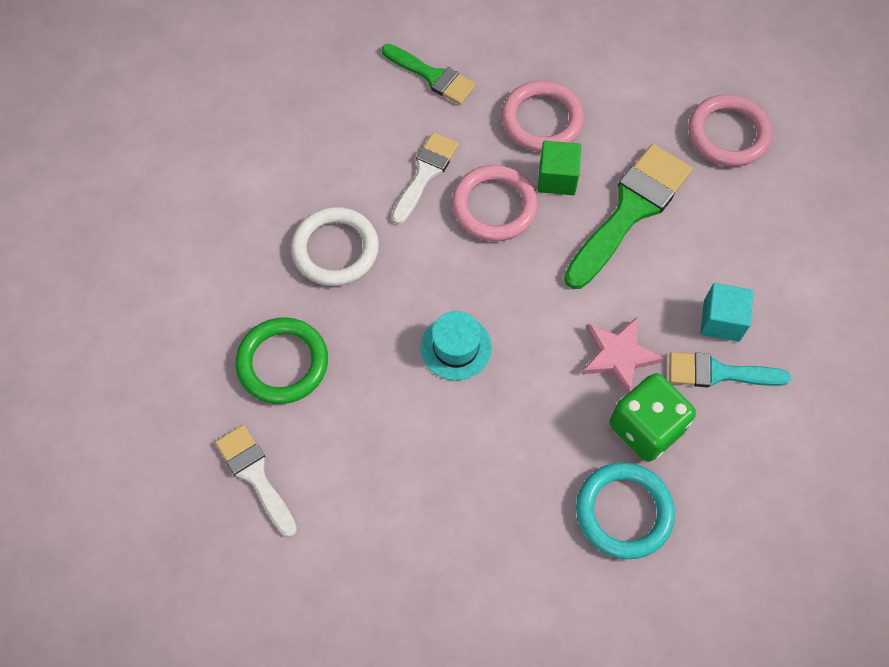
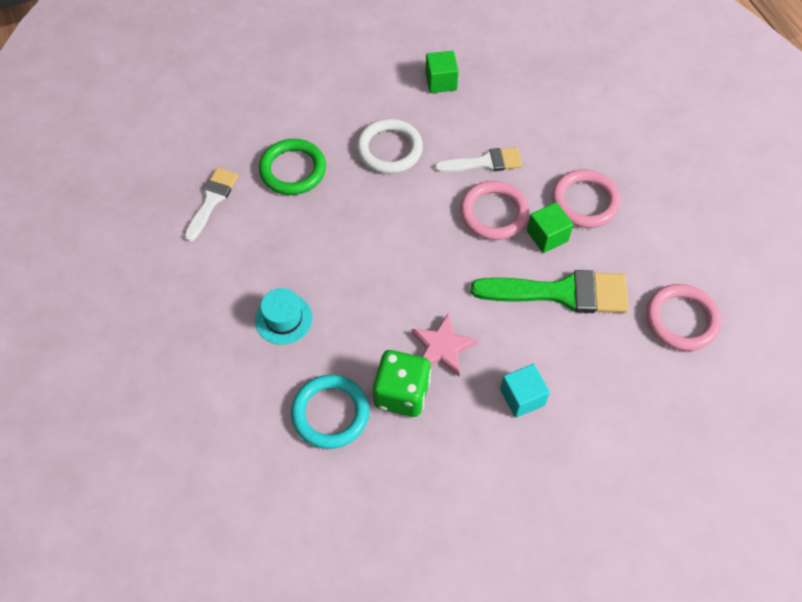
camera: 55 degrees right, 5 degrees down
green brush [382,44,476,105] -> none
turquoise hat [421,311,492,381] -> turquoise hat moved to [255,288,313,345]
turquoise brush [669,352,791,388] -> none
none -> green cube [426,51,459,93]

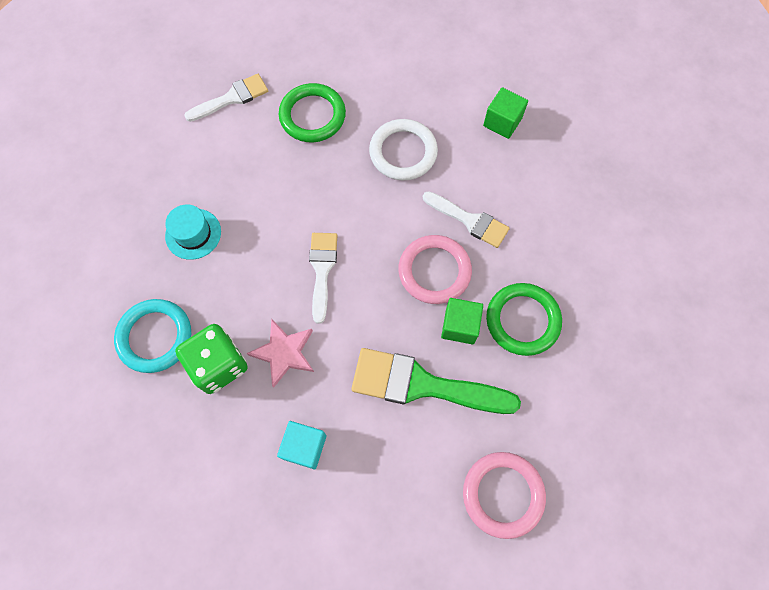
camera: 40 degrees right, 10 degrees up
green brush [471,270,629,313] -> green brush turned 150 degrees clockwise [351,348,521,414]
pink ring [552,170,621,228] -> green ring [486,283,562,356]
none -> white brush [309,233,337,324]

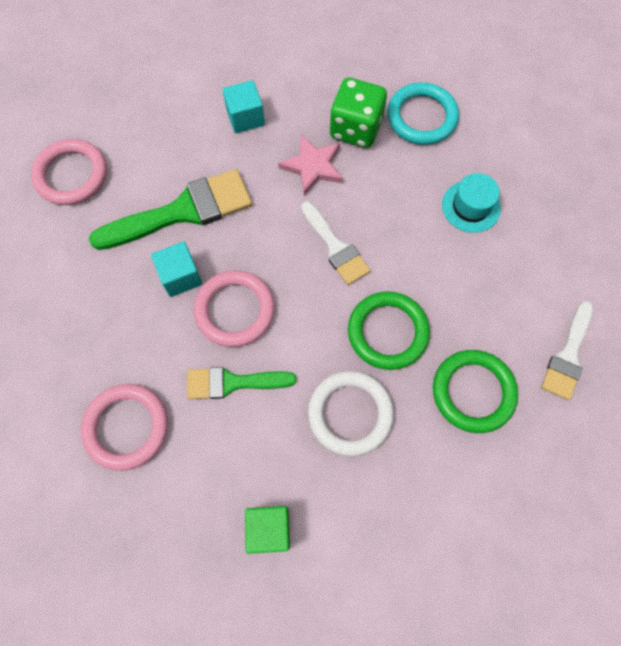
camera: 145 degrees right, 0 degrees up
white brush [423,191,510,248] -> green brush [187,367,297,399]
green cube [441,298,483,344] -> turquoise cube [151,241,203,297]
green ring [486,283,562,356] -> green ring moved to [348,291,430,370]
none -> pink ring [81,384,168,471]

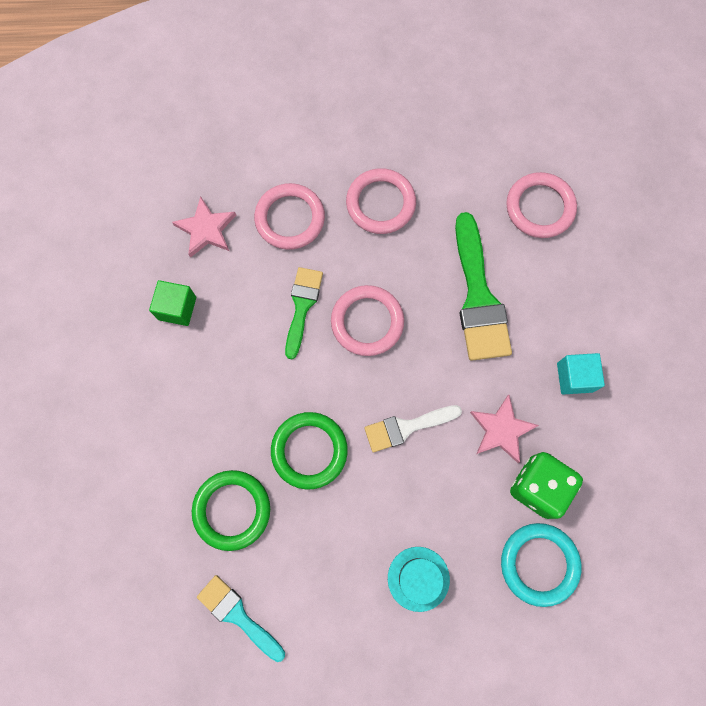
camera: 105 degrees right, 5 degrees up
turquoise cube [151,241,203,297] -> none
white ring [308,371,394,456] -> none
white brush [541,301,593,400] -> turquoise brush [197,575,285,662]
none -> pink star [172,196,236,258]
none -> pink ring [346,168,416,234]

